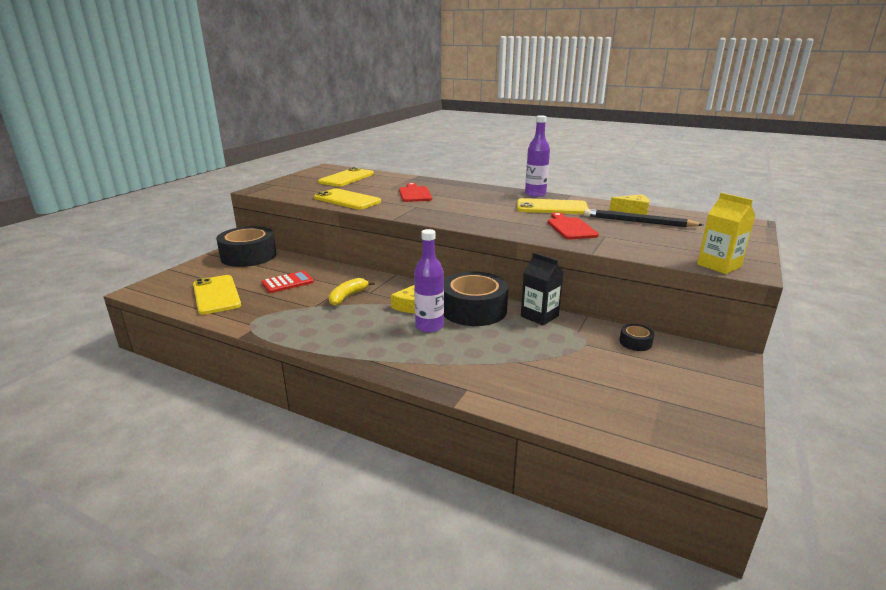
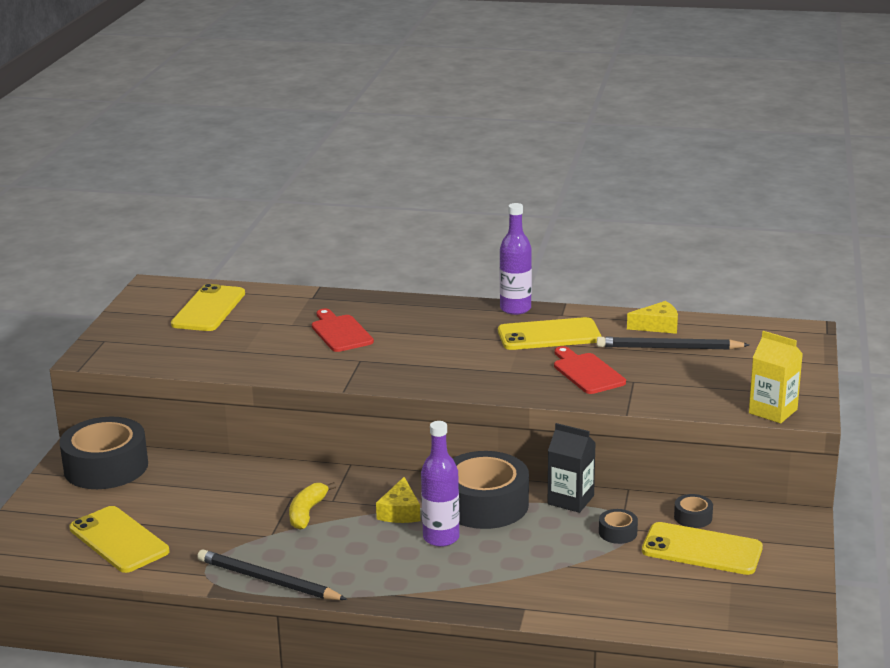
camera: 15 degrees left, 0 degrees up
red calculator [261,271,314,293] -> none
yellow phone [314,188,381,210] -> yellow phone moved to [642,522,763,575]
none -> black pencil [197,549,347,600]
none -> black tape [599,509,638,544]

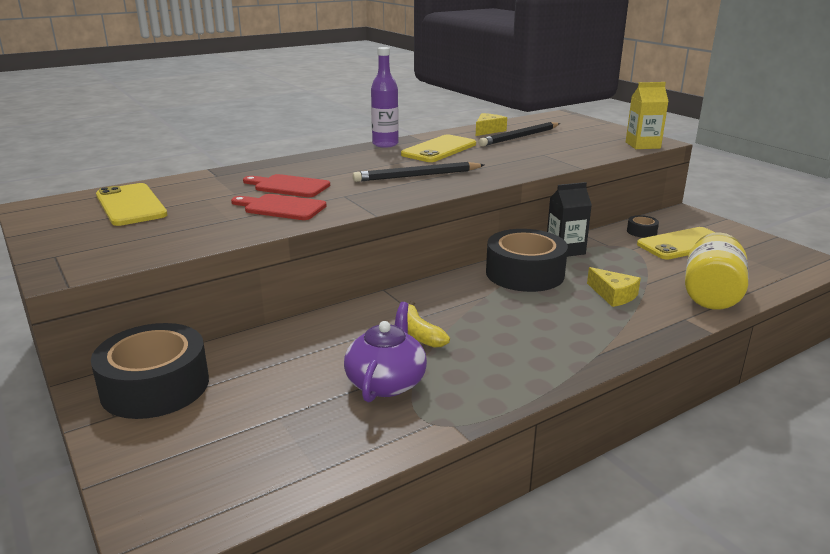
camera: 45 degrees left, 0 degrees up
yellow phone [69,506,169,573] -> none
black pencil [197,549,347,600] -> black pencil moved to [353,162,484,182]
yellow cheese [376,477,420,523] -> yellow cheese moved to [587,267,641,307]
purple bottle [421,421,460,547] -> none
red cutting board [554,346,626,394] -> red cutting board moved to [231,194,326,220]
black tape [599,509,638,544] -> none
none -> purple teapot [344,302,427,403]
none -> yellow jar [685,232,749,310]

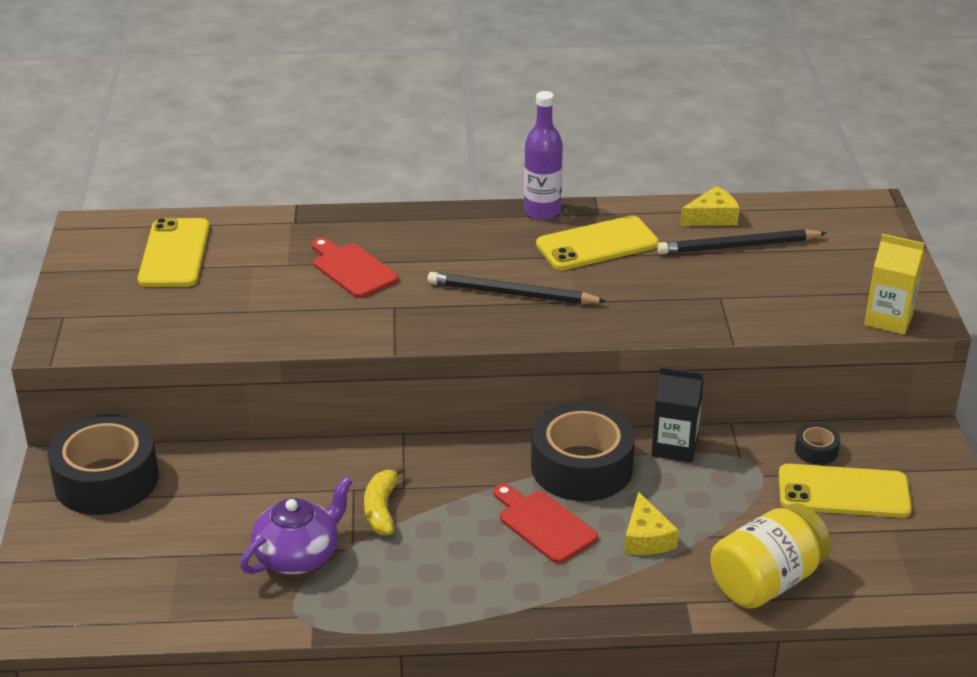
camera: 30 degrees right, 10 degrees up
red cutting board [231,194,326,220] -> red cutting board moved to [493,484,598,563]

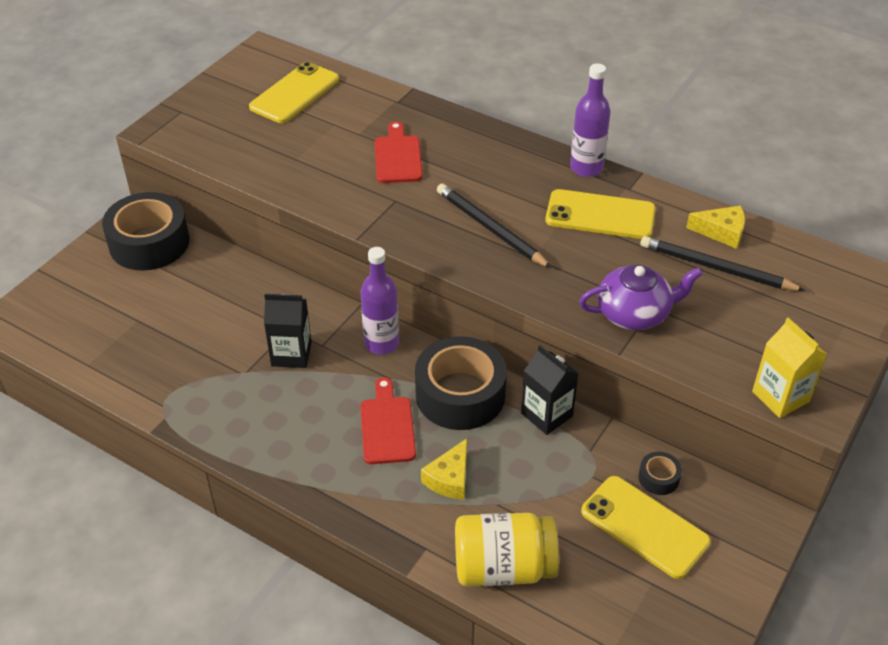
camera: 35 degrees right, 10 degrees up
purple teapot [240,477,352,574] -> purple teapot moved to [579,265,703,330]
yellow banana [364,465,405,535] -> black carton [264,294,311,368]
none -> purple bottle [361,247,399,354]

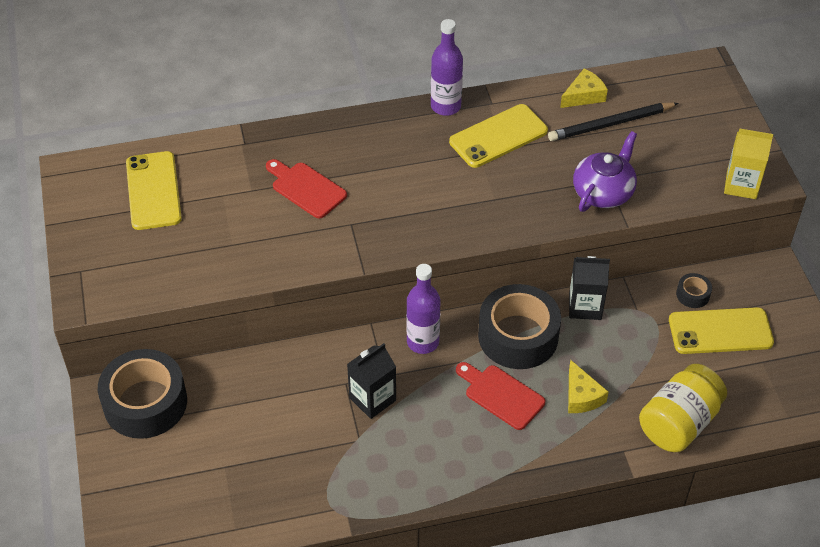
camera: 45 degrees left, 5 degrees up
black pencil [437,184,552,268] -> none

